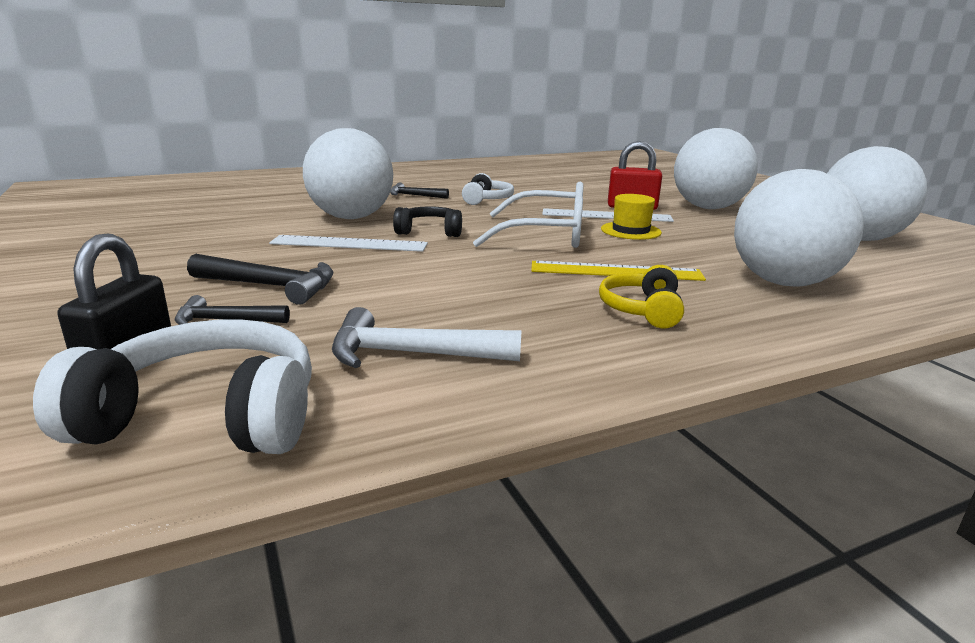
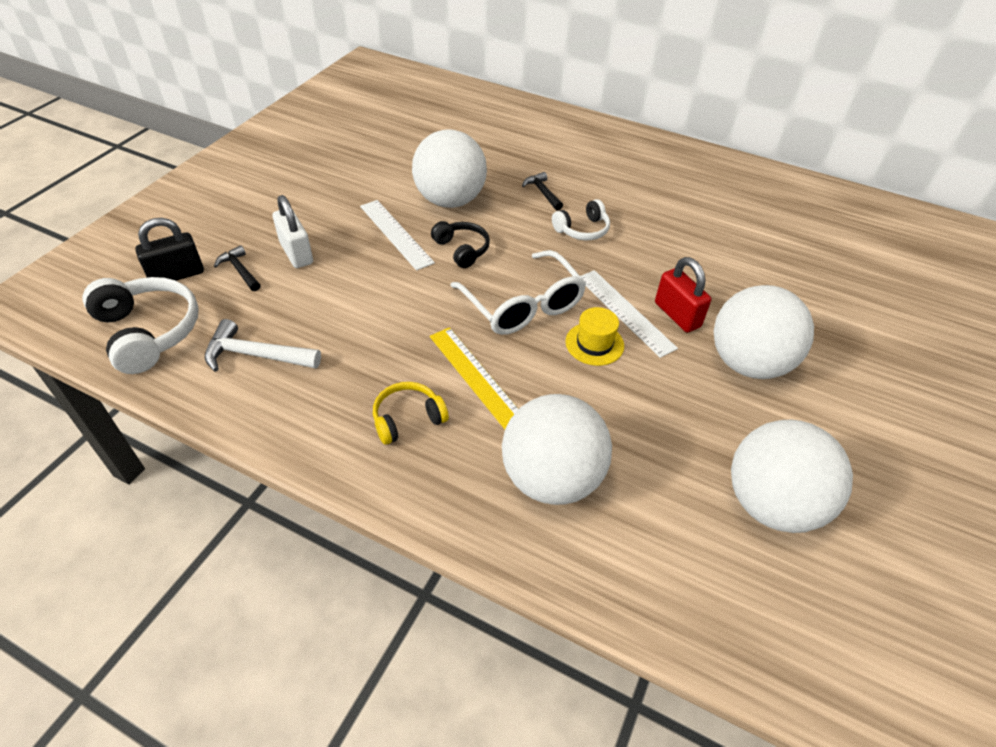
camera: 50 degrees right, 25 degrees up
black hammer [187,254,333,305] -> white padlock [273,195,313,268]
white hammer [332,307,522,368] -> white hammer turned 45 degrees counterclockwise [205,319,321,372]

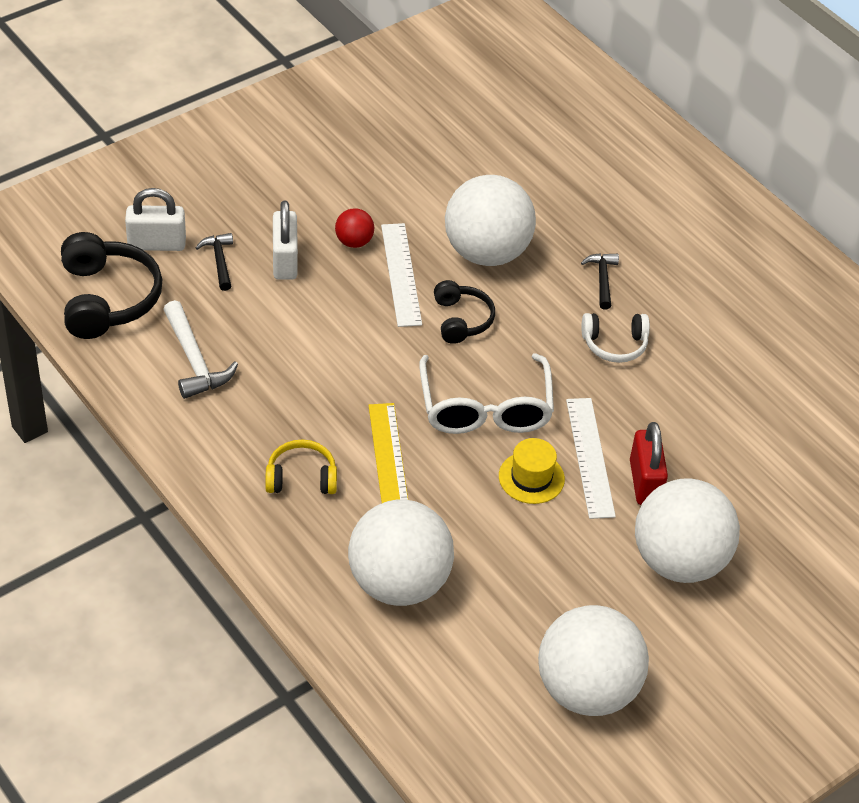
camera: 25 degrees right, 0 degrees up
white headphones [82,277,199,374] -> black headphones [61,232,162,339]
black padlock [135,218,204,281] -> white padlock [125,188,186,251]
white hammer [205,319,321,372] -> white hammer turned 150 degrees counterclockwise [163,300,238,399]
none -> red ball [335,208,374,248]

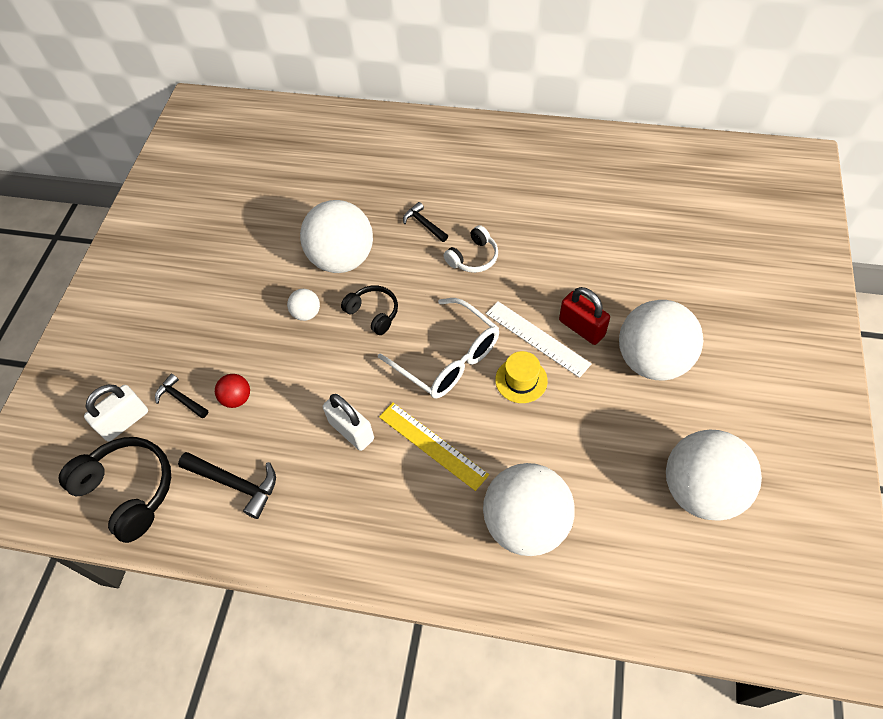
camera: 35 degrees left, 10 degrees up
white hammer [163,300,238,399] -> black hammer [178,452,276,519]
yellow headphones [265,439,337,494] -> none
white padlock [273,201,298,280] -> white padlock moved to [323,394,374,451]
red ball [335,208,374,248] -> red ball moved to [215,374,250,408]
white ruler [381,223,422,327] -> white ball [287,289,320,321]

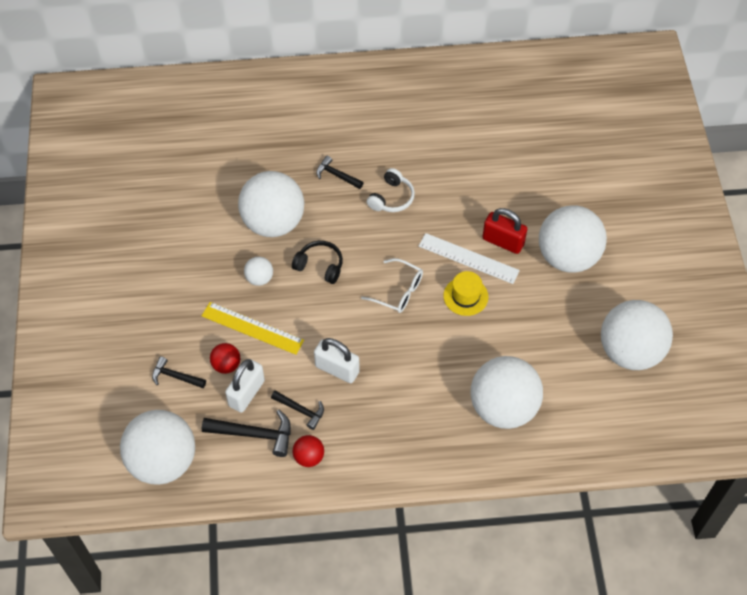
camera: 20 degrees left, 0 degrees up
black headphones [58,437,171,543] -> white ball [120,410,195,485]
white padlock [84,385,148,442] -> white padlock moved to [225,359,265,413]
white glasses [378,298,499,399] -> white glasses [361,258,423,313], size x0.62
yellow ruler [379,403,489,491] -> yellow ruler moved to [202,302,304,355]
none -> black hammer [271,390,324,430]
none -> red ball [292,435,324,467]

